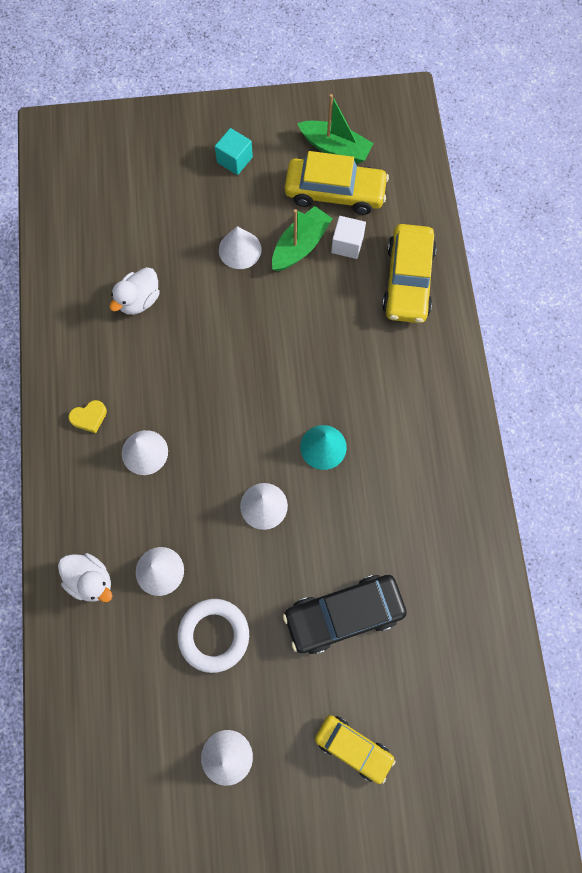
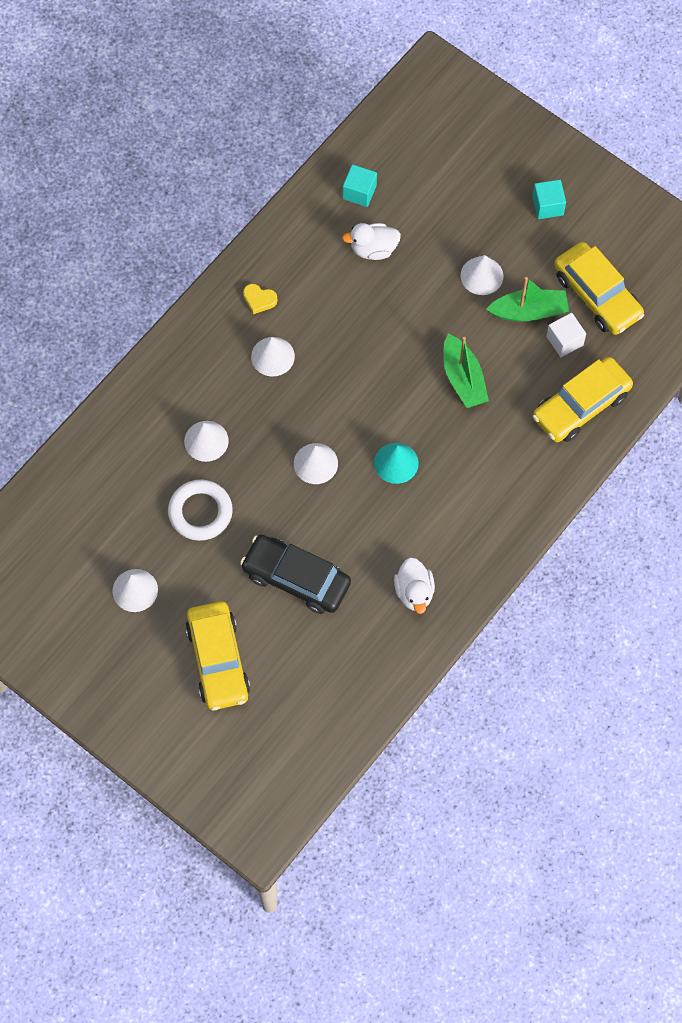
camera: 45 degrees right, 5 degrees down
white duck [58,553,112,602] -> white duck moved to [394,557,435,614]
green boat [297,94,374,164] -> green boat moved to [443,334,489,408]
yellow car [315,715,396,784] -> yellow car [185,601,250,710], size x1.56
none -> turquoise cube [343,164,377,207]

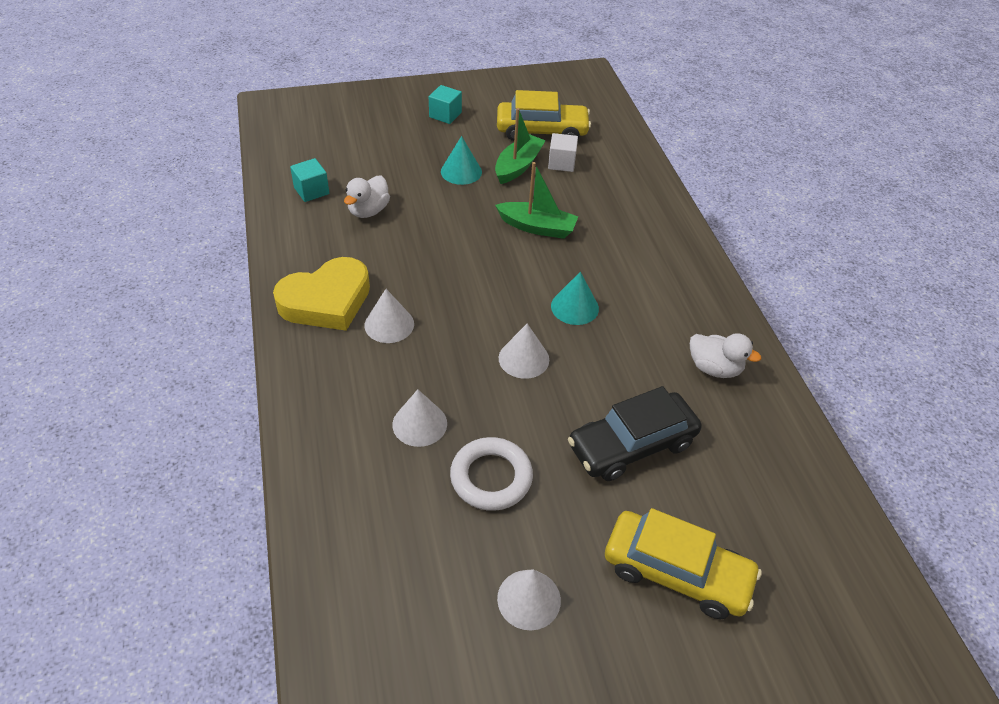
camera: 55 degrees left, 20 degrees down
yellow heart [243,284,277,314] -> yellow heart [273,257,370,331], size x2.44
white cone [460,255,503,295] -> turquoise cone [441,136,482,185]
yellow car [533,357,633,442] -> none

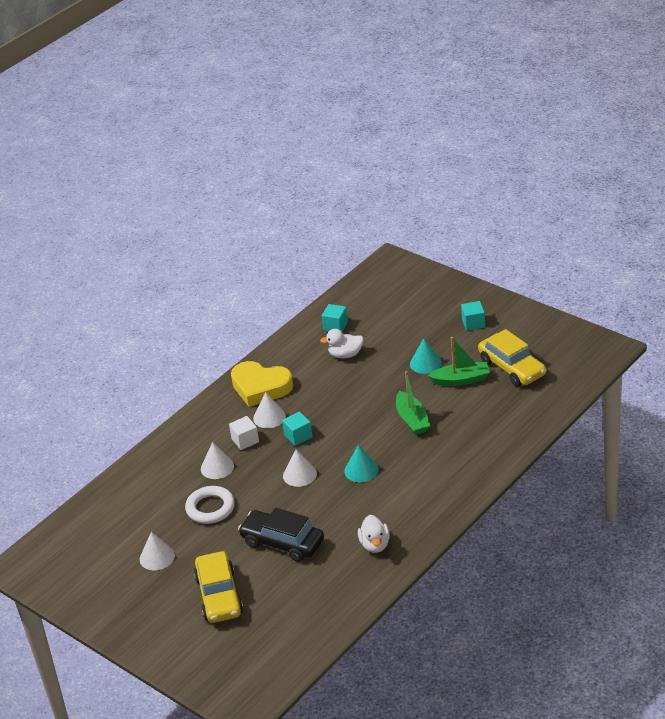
camera: 60 degrees right, 10 degrees down
white cube [548,133,578,172] -> white cube moved to [229,416,259,450]
none -> turquoise cube [282,411,313,446]

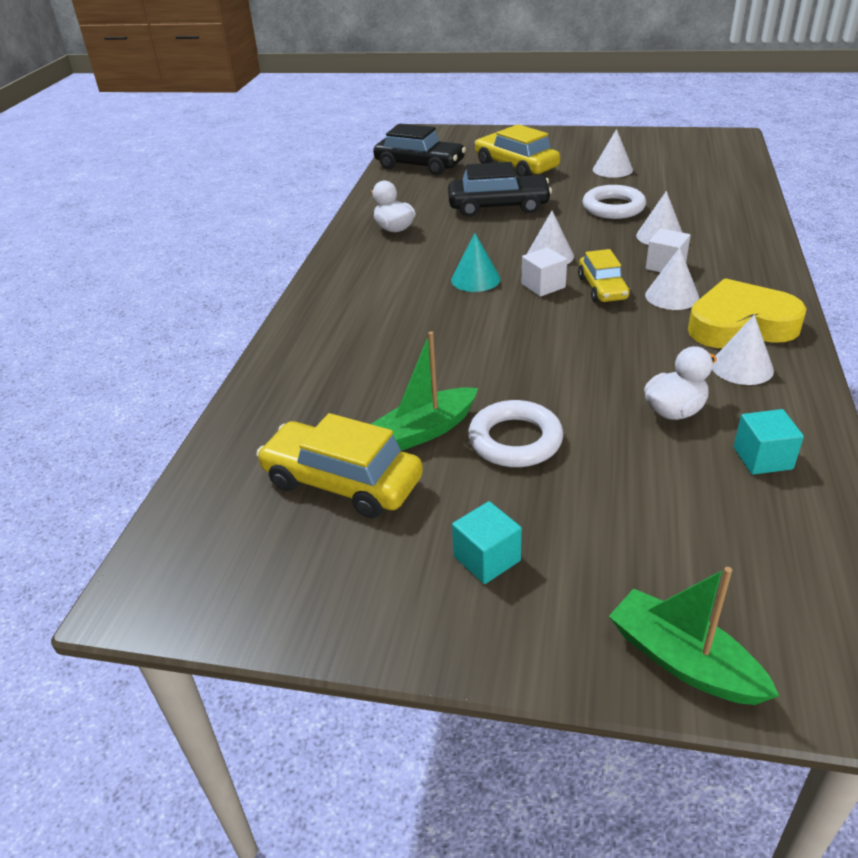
camera: 150 degrees right, 0 degrees up
turquoise cube [282,411,313,446] -> yellow car [578,249,630,302]
green boat [396,371,431,435] -> green boat moved to [609,567,779,705]
turquoise cone [410,338,442,374] -> white ring [468,400,563,467]
none -> black car [373,124,466,175]
none -> white cube [522,247,567,297]
none -> white cone [712,315,774,385]

